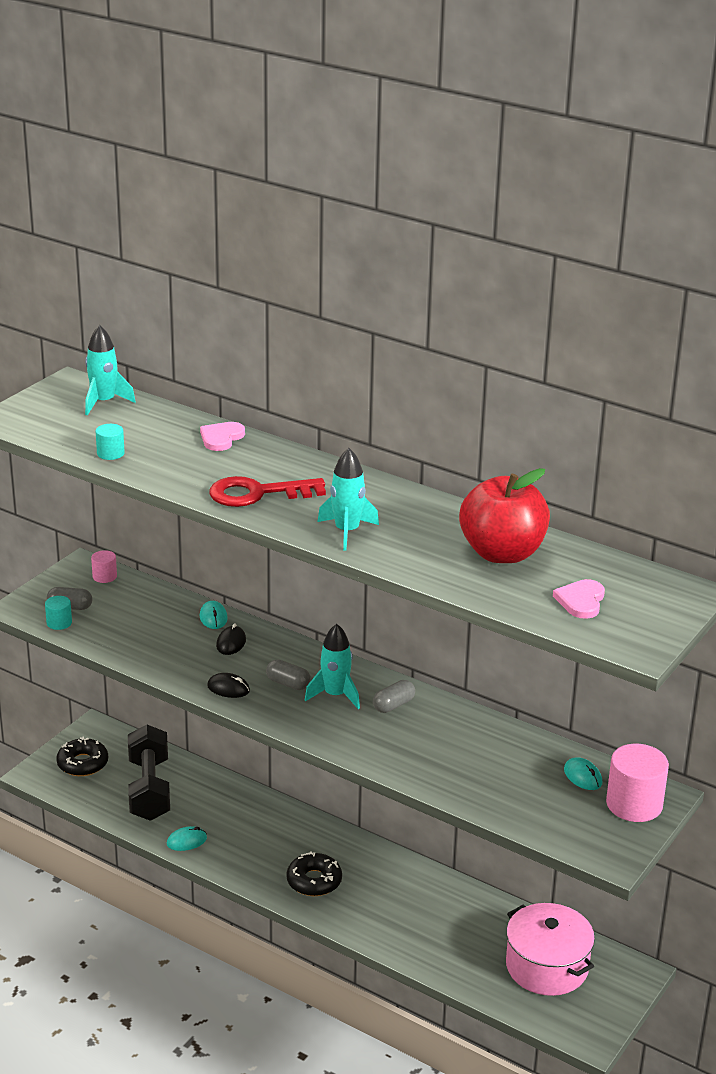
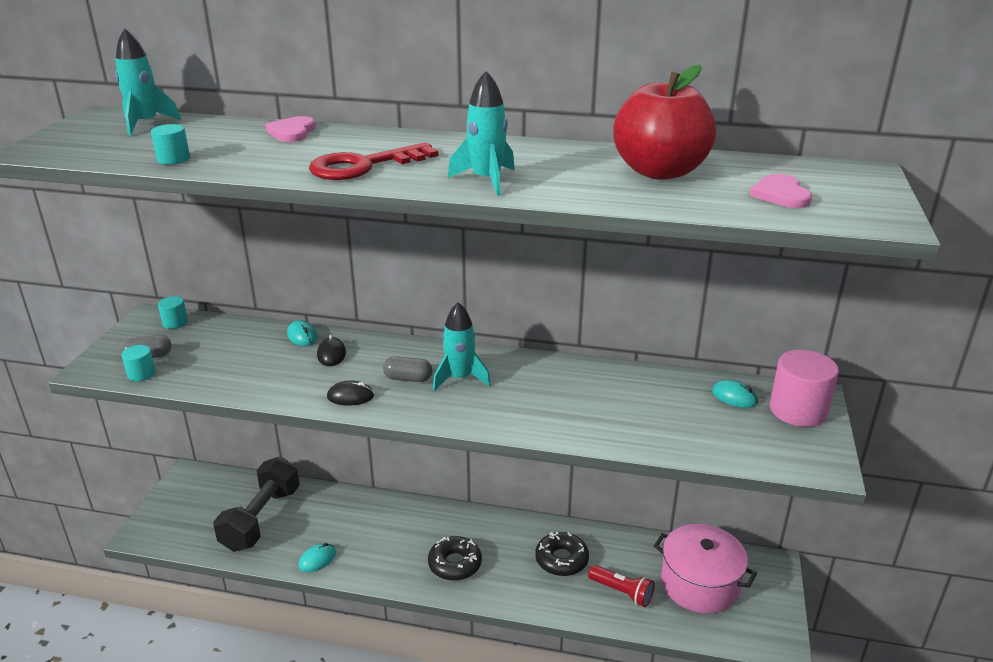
camera: 20 degrees left, 0 degrees up
black donut [56,737,108,776] -> black donut moved to [535,532,589,576]
pink cylinder [91,550,117,583] -> turquoise cylinder [158,296,188,329]
black dumbbell [128,725,170,821] -> black dumbbell turned 45 degrees clockwise [213,457,300,552]
grey capsule [373,680,415,713] -> none
none -> red flashlight [588,565,655,607]

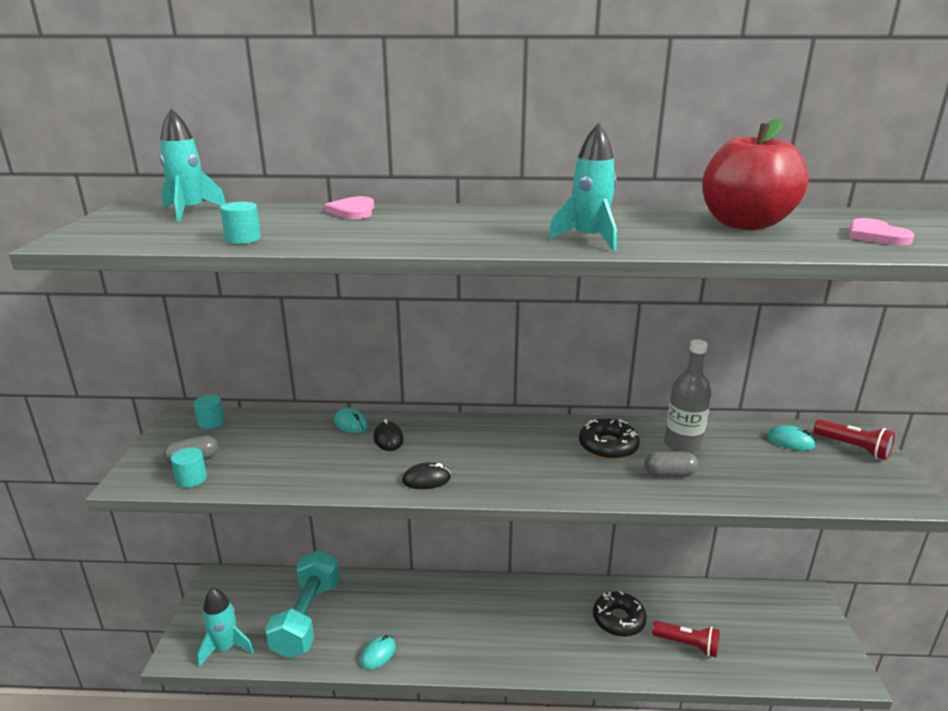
camera: 10 degrees left, 5 degrees down
black dumbbell [213,457,300,552] -> turquoise dumbbell [265,550,340,658]
red key [309,142,438,180] -> none
grey capsule [383,356,433,382] -> grey capsule moved to [645,452,699,477]
black donut [428,536,482,581] -> black donut moved to [579,419,640,460]
turquoise rocket [433,302,491,391] -> turquoise rocket moved to [197,588,254,667]
pink pot [654,524,757,614] -> none
pink cylinder [770,350,839,427] -> red flashlight [814,419,895,460]
none -> grey bottle [664,339,712,453]

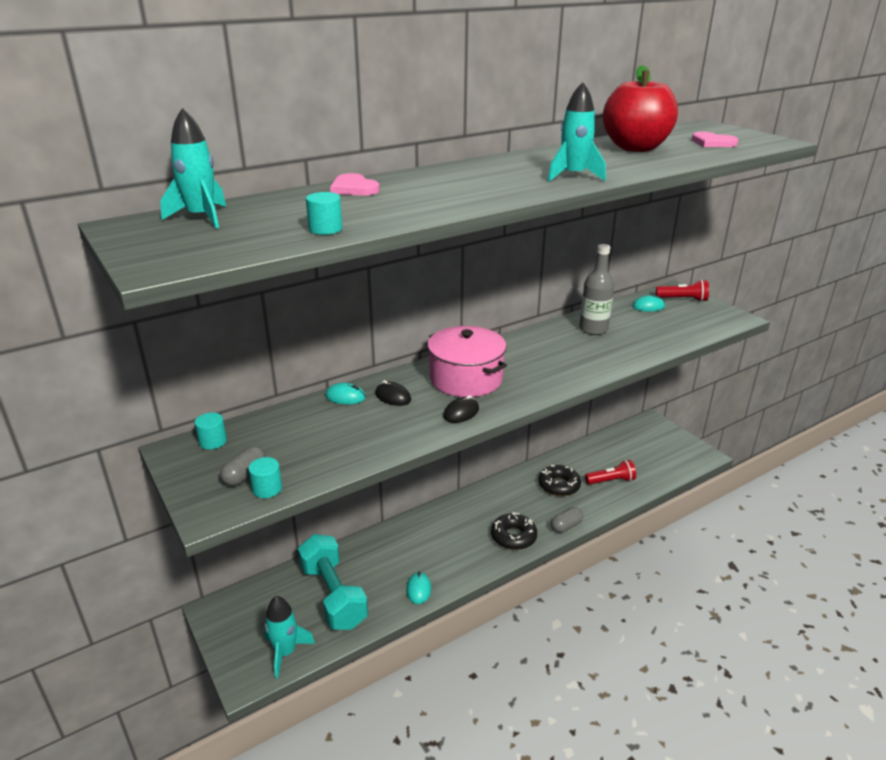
camera: 35 degrees left, 5 degrees up
black donut [579,419,640,460] -> black donut moved to [491,512,537,550]
grey capsule [645,452,699,477] -> grey capsule moved to [551,507,583,533]
none -> pink pot [427,326,507,397]

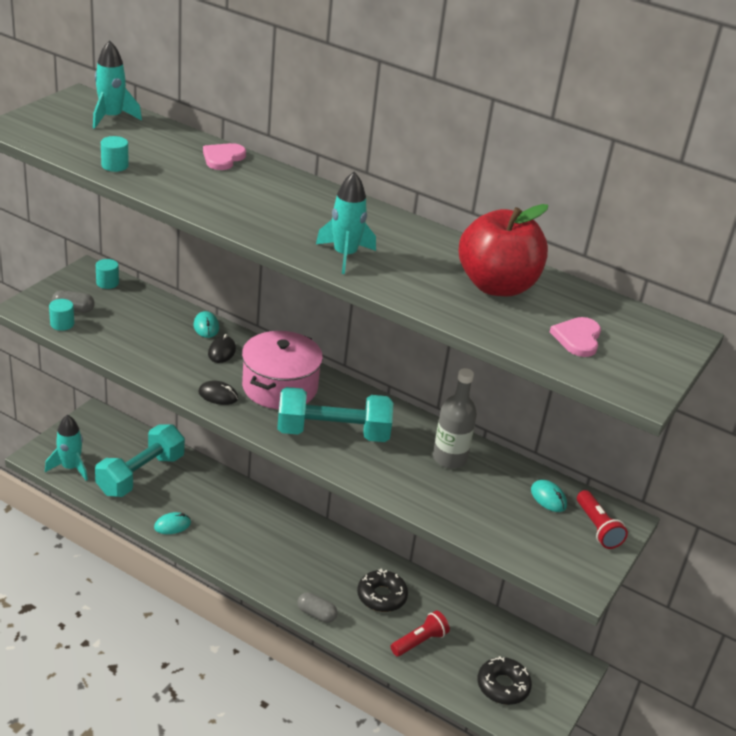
camera: 60 degrees right, 5 degrees up
black donut [491,512,537,550] -> black donut moved to [477,656,532,705]
red flashlight [585,460,636,485] -> red flashlight turned 90 degrees counterclockwise [391,611,450,656]
none -> turquoise dumbbell [277,387,393,442]

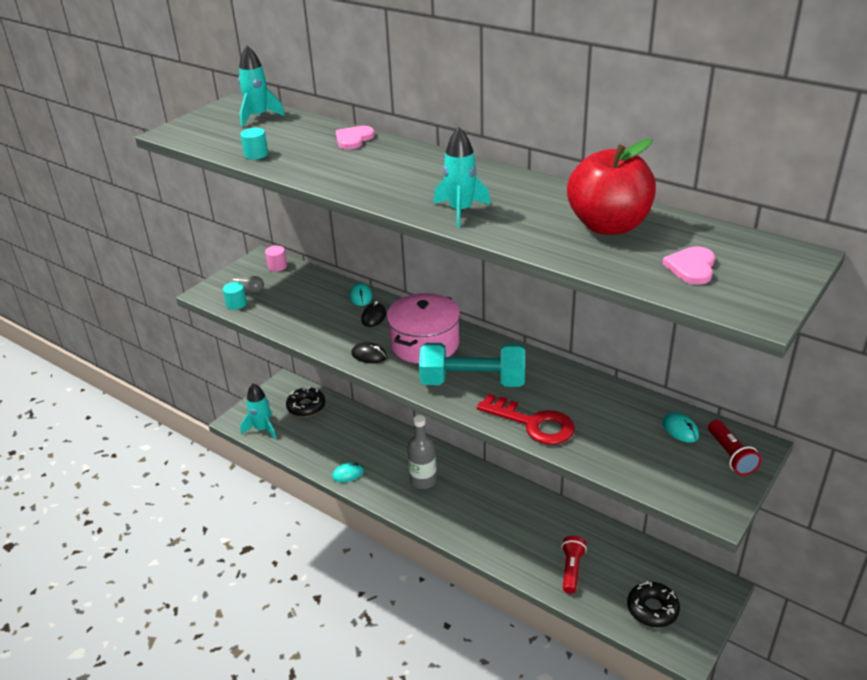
camera: 10 degrees right, 0 degrees up
turquoise dumbbell [95,424,185,497] -> none
turquoise cylinder [96,259,119,289] -> pink cylinder [265,246,287,272]
grey capsule [297,592,338,623] -> none
black donut [357,568,408,612] -> black donut moved to [286,386,325,417]
red flashlight [391,611,450,656] -> red flashlight turned 45 degrees counterclockwise [561,536,587,594]
grey bottle [433,368,477,468] -> grey bottle moved to [407,415,437,489]
none -> red key [477,394,575,445]

